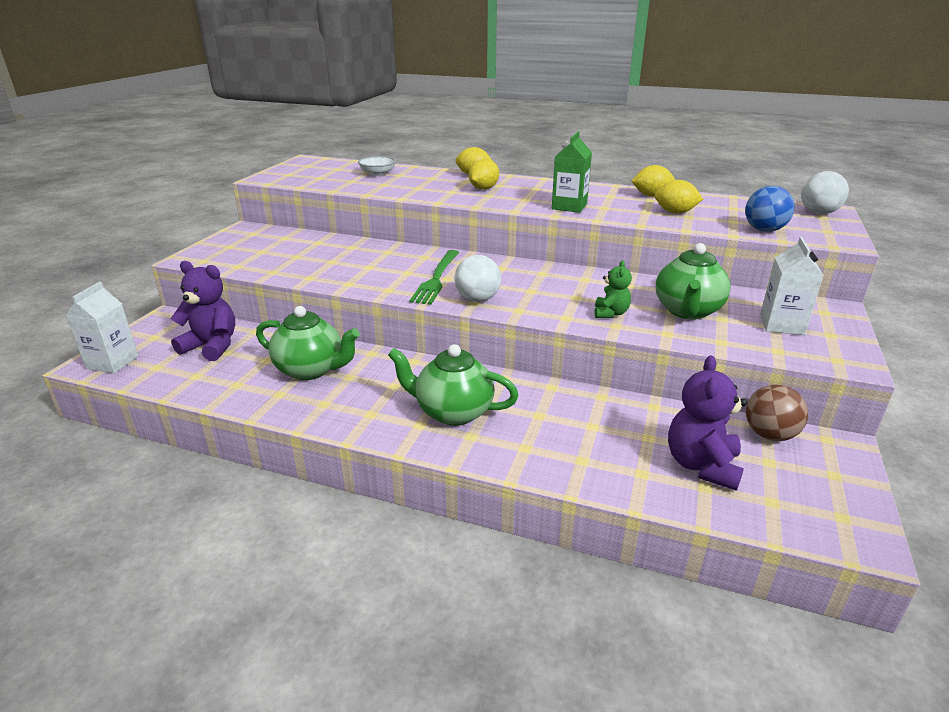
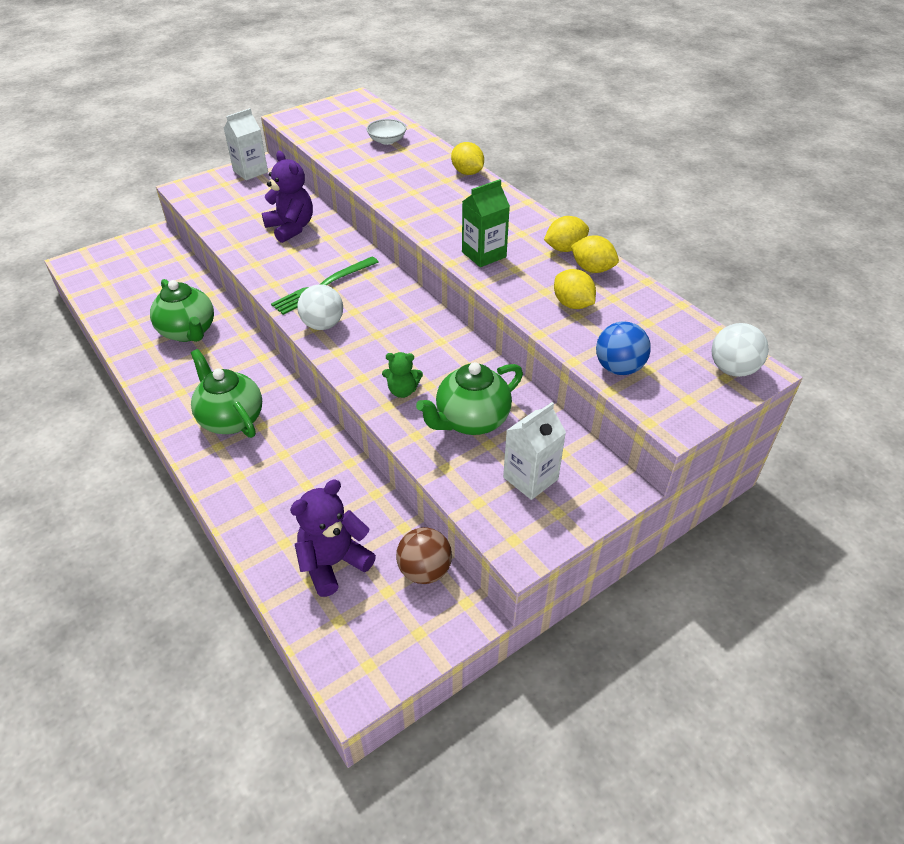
camera: 35 degrees right, 15 degrees up
white carton [65,282,138,373] -> white carton moved to [224,108,268,180]
purple teddy bear [171,261,235,361] -> purple teddy bear moved to [262,151,313,243]
yellow lemon [469,159,499,190] -> yellow lemon moved to [544,216,589,252]
green teddy bear [595,260,632,318] -> green teddy bear turned 45 degrees clockwise [382,352,423,398]

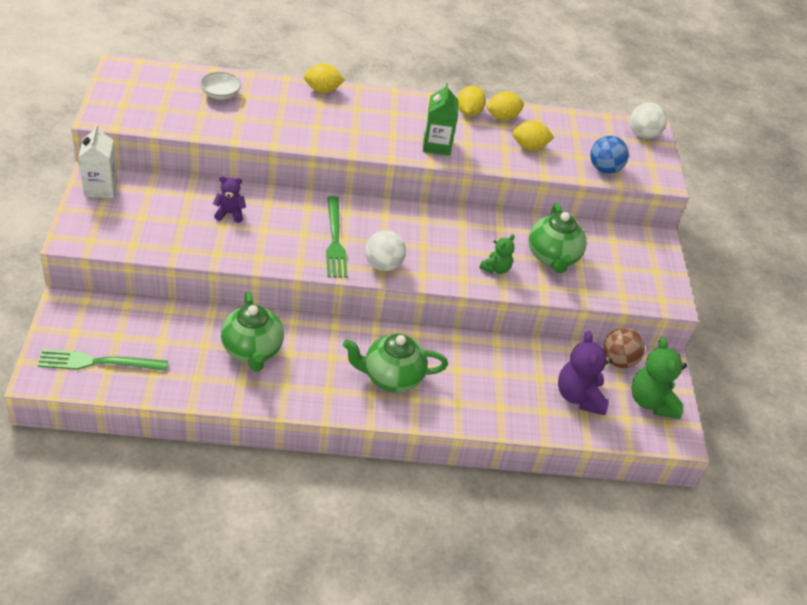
camera: 60 degrees left, 0 degrees up
green teapot [150,279,214,342] -> green teapot turned 75 degrees clockwise [221,291,284,372]
purple teddy bear [262,151,313,243] -> purple teddy bear [213,176,246,223], size x0.58
white carton [503,402,566,500] -> none
none -> green fork [37,349,168,371]
none -> green teddy bear [631,337,687,419]

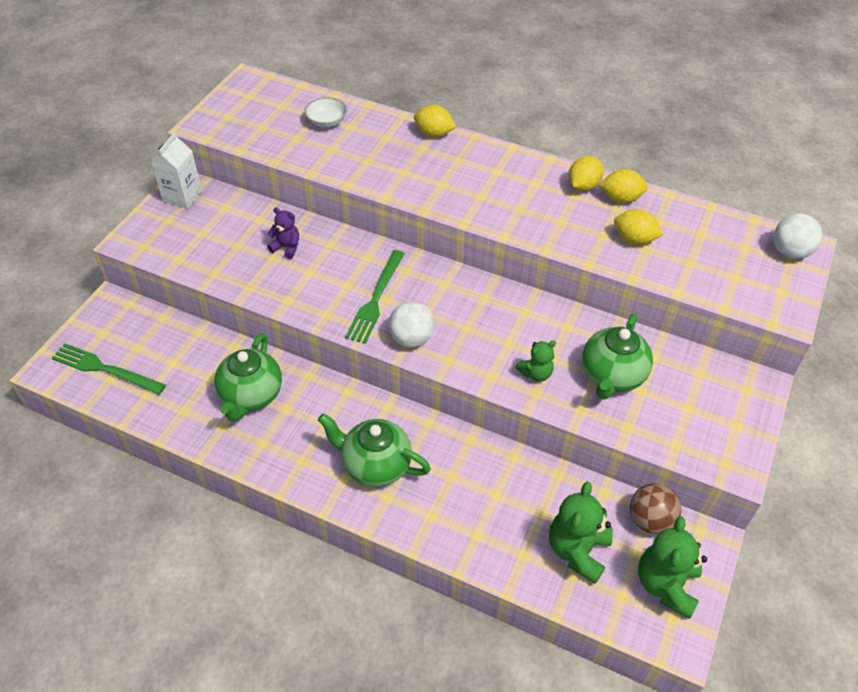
camera: 30 degrees right, 5 degrees up
green carton [423,83,459,156] -> none
purple teddy bear [558,331,612,415] -> green teddy bear [549,482,613,584]
blue ball [590,136,629,174] -> none

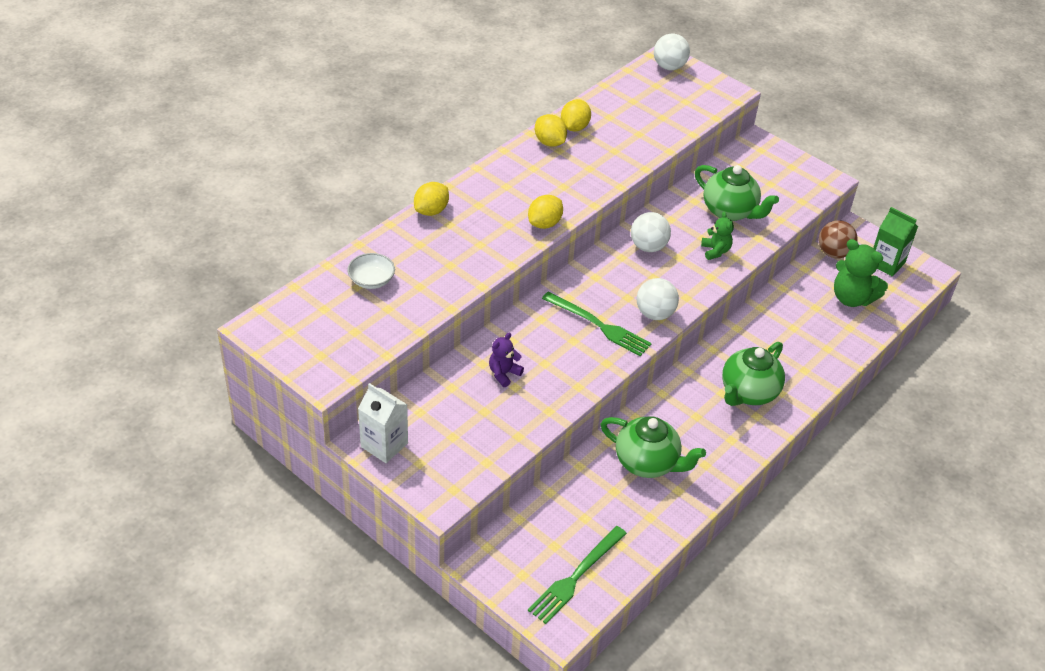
camera: 75 degrees left, 5 degrees down
yellow lemon [614,209,663,245] -> yellow lemon moved to [528,195,563,229]
green teddy bear [638,516,707,619] -> green carton [873,207,918,277]
none -> white ball [631,212,671,252]

